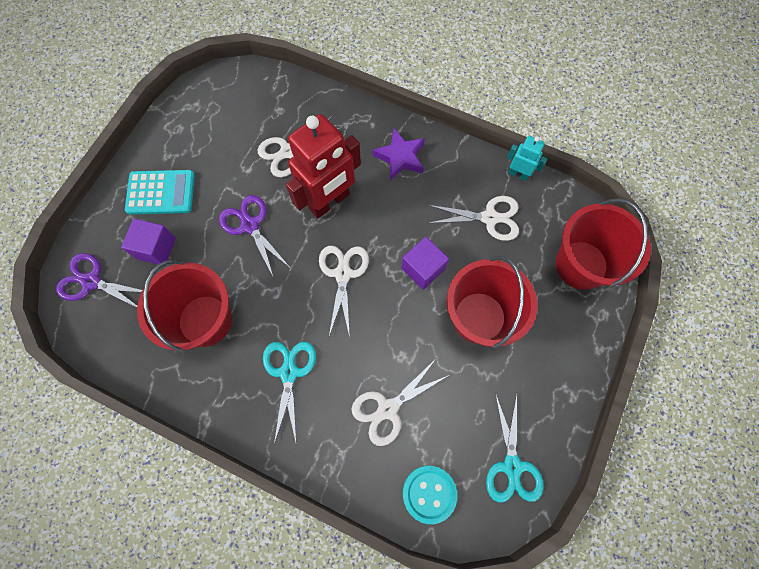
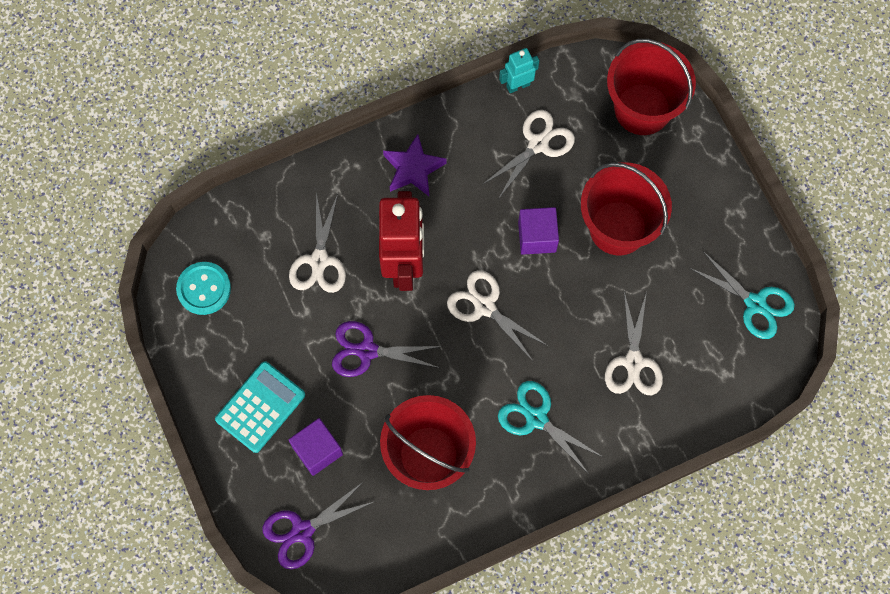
camera: 50 degrees left, 0 degrees up
turquoise button [403,465,457,524] -> turquoise button moved to [176,262,231,315]

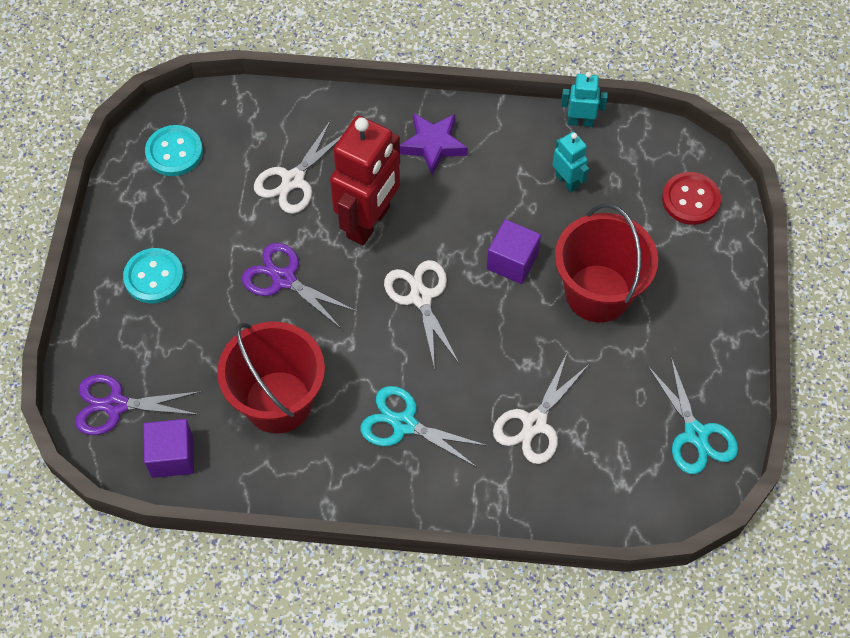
camera: 30 degrees right, 10 degrees down
turquoise calculator [215,361,305,453] -> turquoise button [123,248,184,304]
purple cube [289,418,343,476] -> purple cube moved to [143,419,194,478]
white scissors [482,110,575,198] -> turquoise robot [552,132,589,192]
turquoise scissors [498,381,603,474] -> turquoise scissors turned 45 degrees counterclockwise [361,386,488,468]
red bucket [607,39,696,135] -> red button [662,172,721,225]

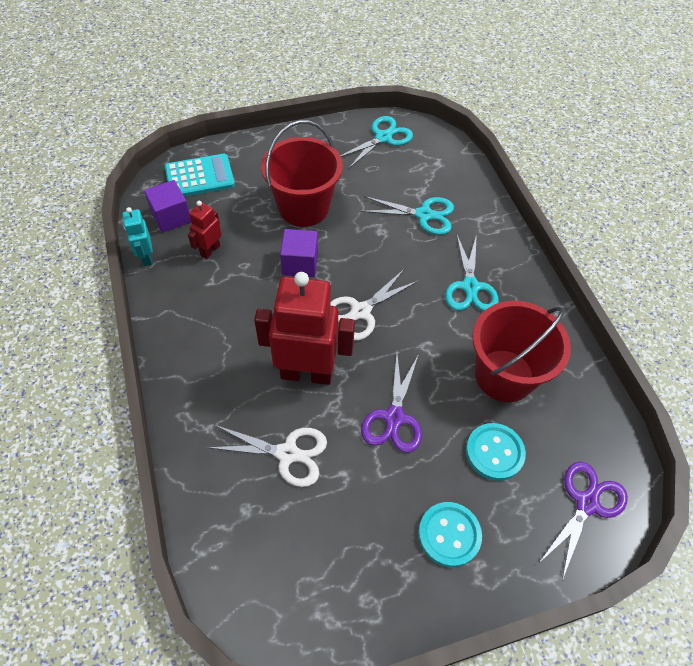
camera: 115 degrees left, 5 degrees down
purple scissors [75,374,202,435] -> purple scissors turned 120 degrees counterclockwise [538,462,628,580]
purple cube [143,419,194,478] -> purple cube moved to [144,180,191,233]
turquoise button [145,125,203,176] -> turquoise button moved to [466,423,526,481]
purple star [400,113,468,175] -> none
white scissors [493,353,589,464] -> turquoise scissors [361,196,454,235]
turquoise robot [552,132,589,192] -> red robot [188,201,222,259]
red button [662,172,721,225] -> turquoise calculator [165,154,235,197]

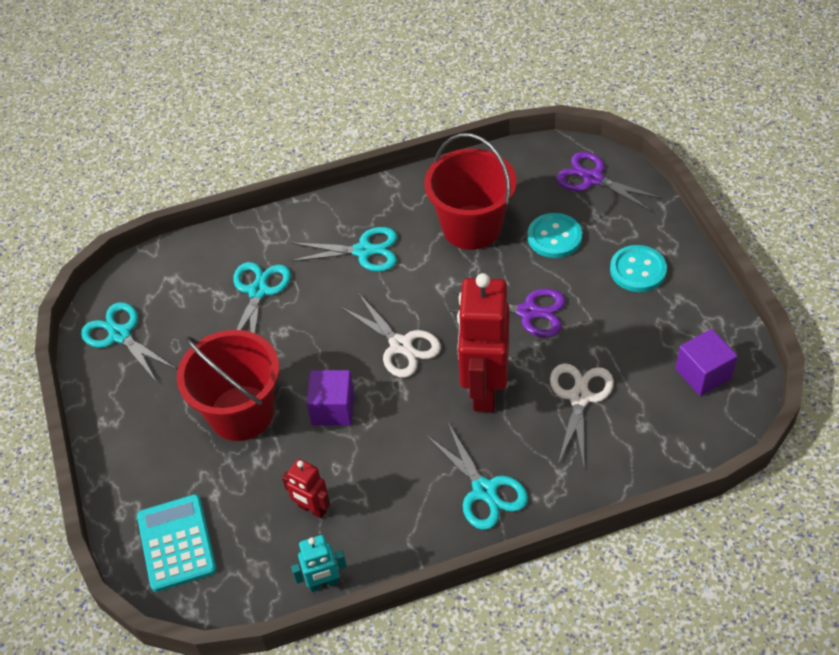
camera: 85 degrees left, 5 degrees down
purple cube [144,180,191,233] -> purple cube moved to [675,329,738,396]
none -> turquoise scissors [427,423,528,530]

